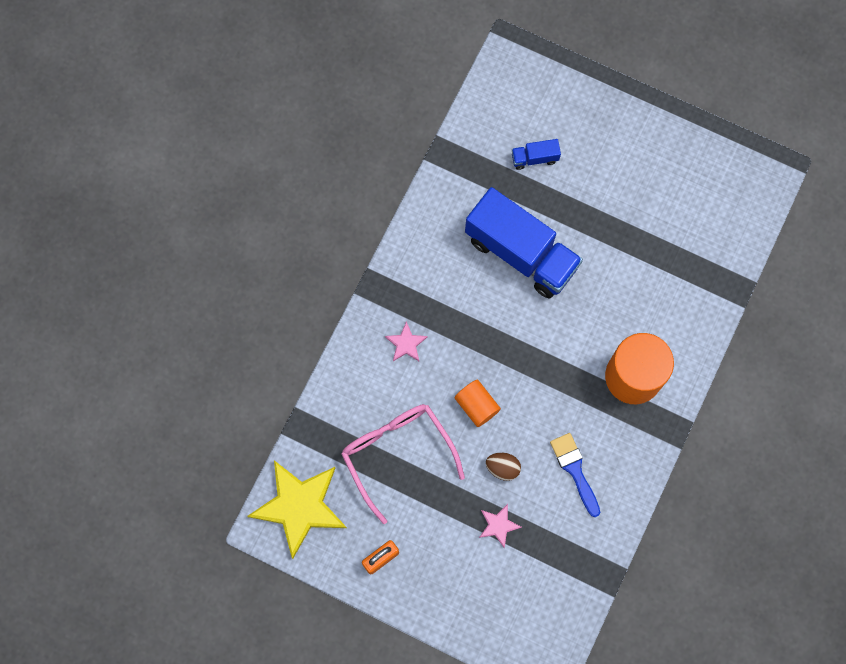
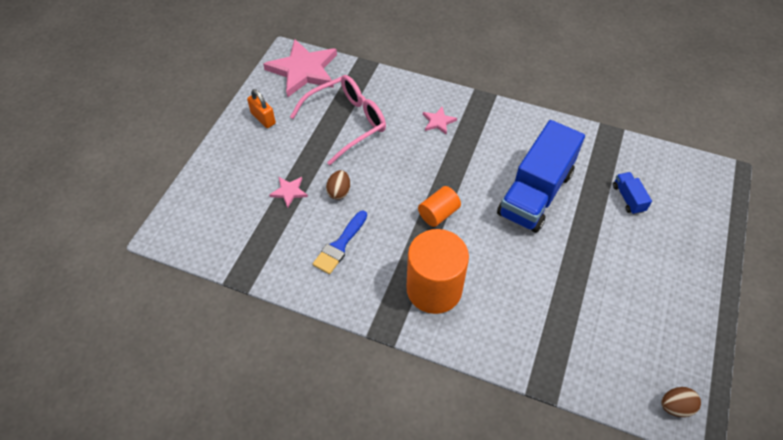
camera: 85 degrees right, 20 degrees down
yellow star [247,460,347,559] -> pink star [263,39,337,98]
orange cylinder [455,380,501,427] -> orange cylinder moved to [418,186,461,227]
blue brush [550,433,600,517] -> blue brush turned 150 degrees clockwise [313,210,367,274]
none -> brown egg [661,387,701,417]

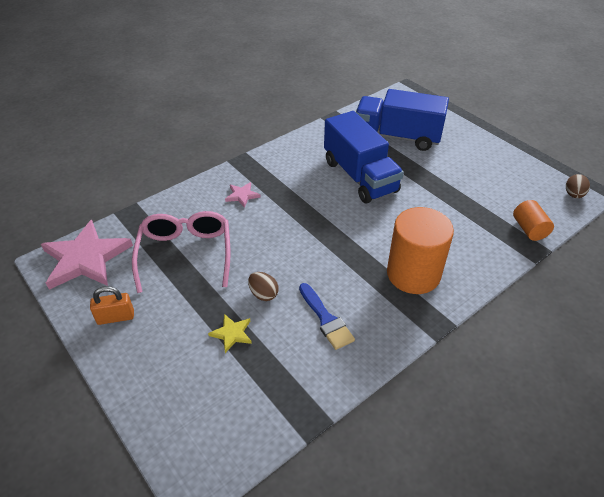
camera: 60 degrees left, 10 degrees down
pink star [269,177,308,208] -> yellow star [208,314,252,353]
orange cylinder [418,186,461,227] -> orange cylinder moved to [513,200,554,241]
blue truck [613,172,652,215] -> blue truck [356,89,449,151], size x2.42

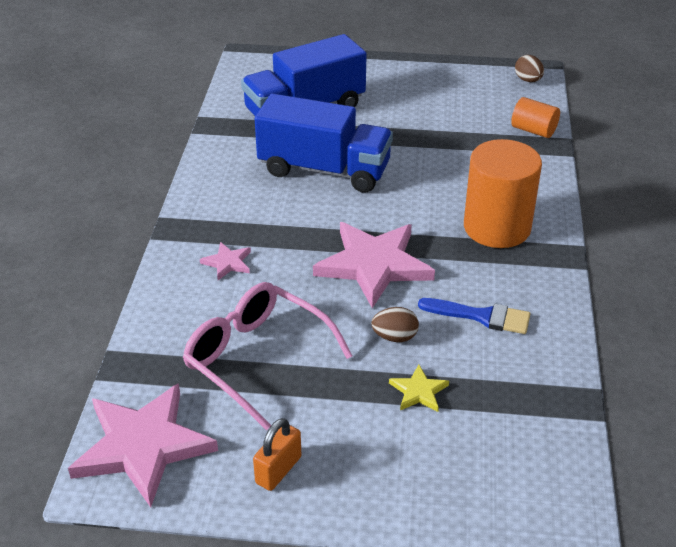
camera: 45 degrees left, 5 degrees down
none -> pink star [313,222,435,308]

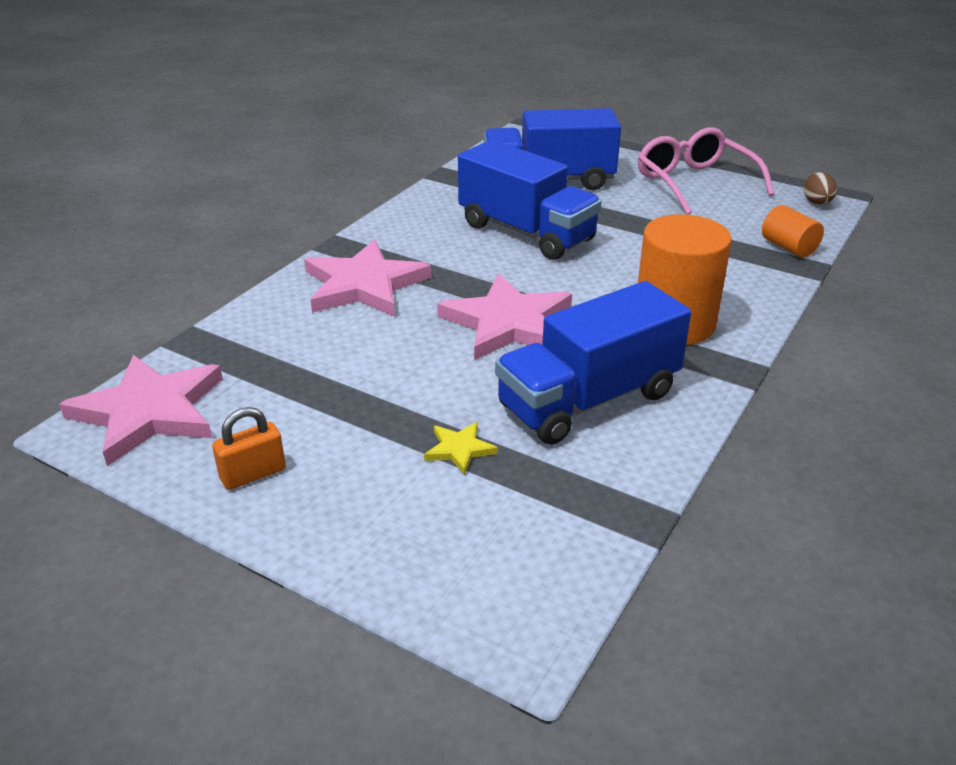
camera: 25 degrees right, 5 degrees down
pink glasses [183,282,352,430] -> pink glasses moved to [638,127,774,215]
pink star [200,242,251,280] -> pink star [304,240,431,317], size x2.26
brown egg [371,307,419,342] -> none
blue brush [418,298,530,334] -> blue truck [495,281,691,445]

